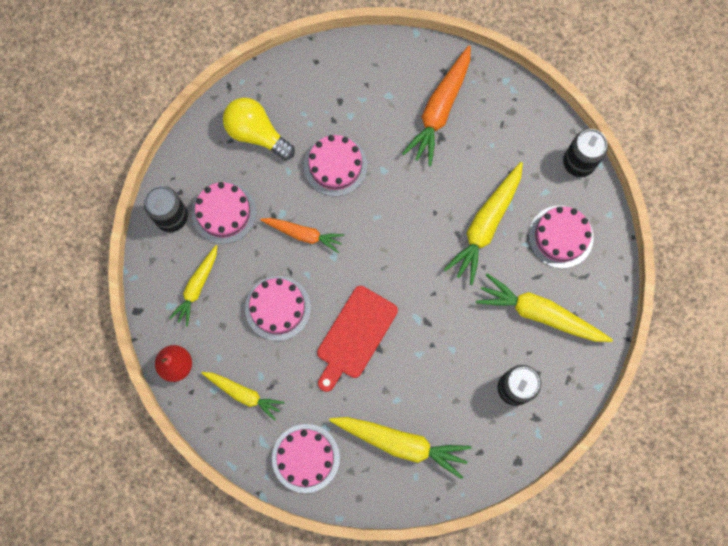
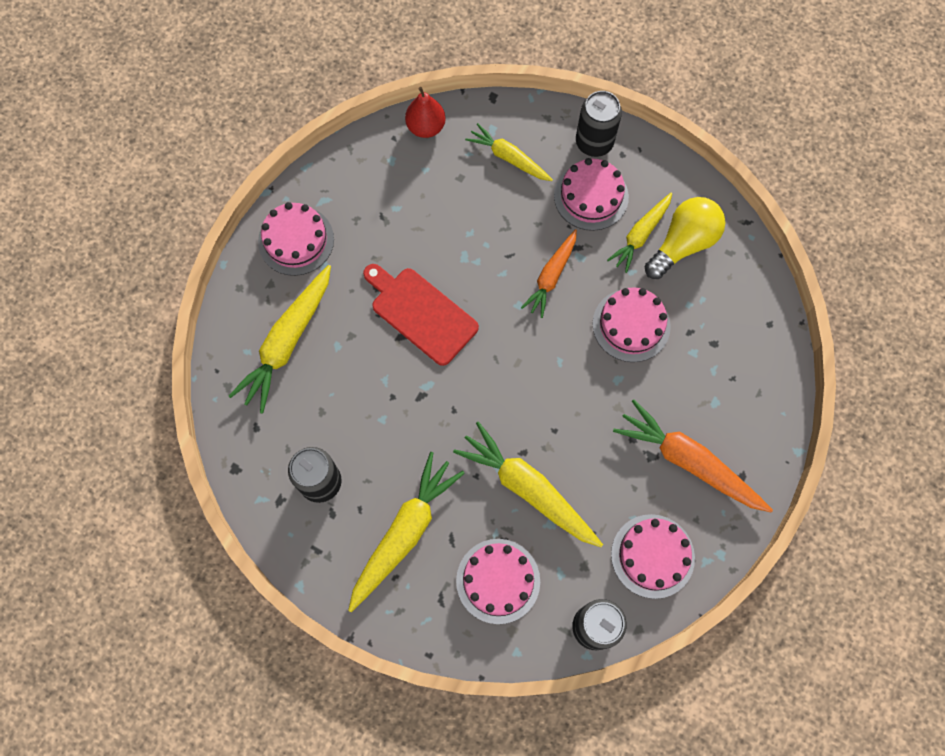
camera: 100 degrees right, 5 degrees down
yellow carrot [202,372,284,421] -> yellow carrot moved to [607,193,672,273]
pink cake [245,276,311,341] -> pink cake moved to [611,514,695,599]

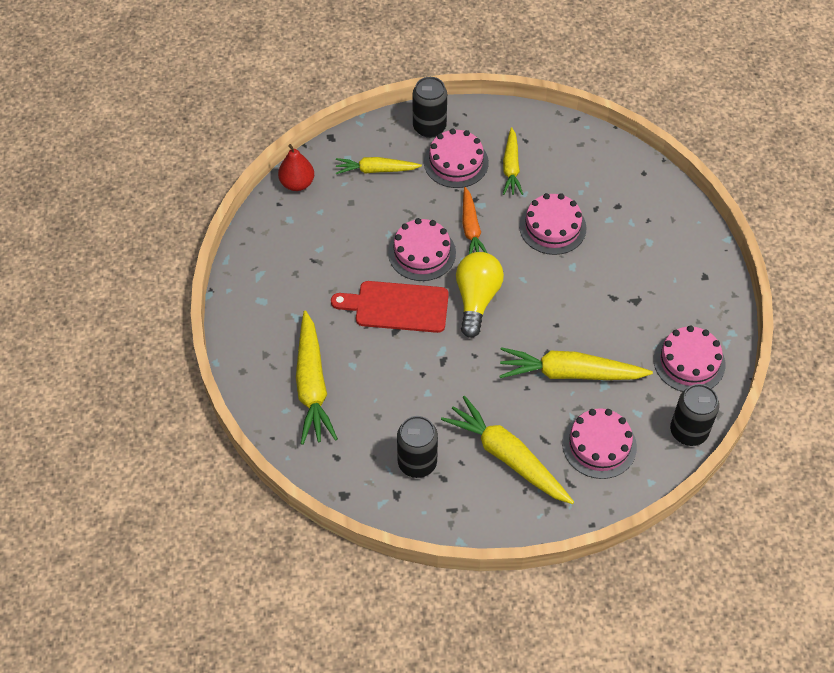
camera: 35 degrees left, 15 degrees down
pink cake [258,202,334,276] -> pink cake moved to [388,218,456,281]
yellow carrot [348,452,465,612] -> yellow carrot turned 45 degrees counterclockwise [441,395,574,504]
orange carrot [613,399,773,512] -> none
yellow light bulb [645,197,725,279] -> yellow light bulb moved to [456,252,504,338]

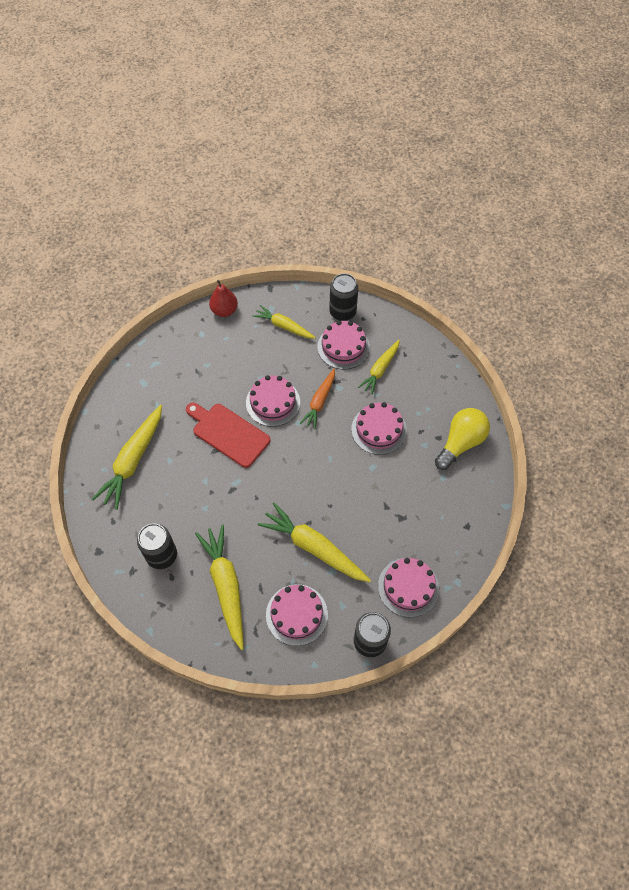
camera: 30 degrees right, 5 degrees up
yellow light bulb [456,252,504,338] -> yellow light bulb moved to [435,408,490,470]

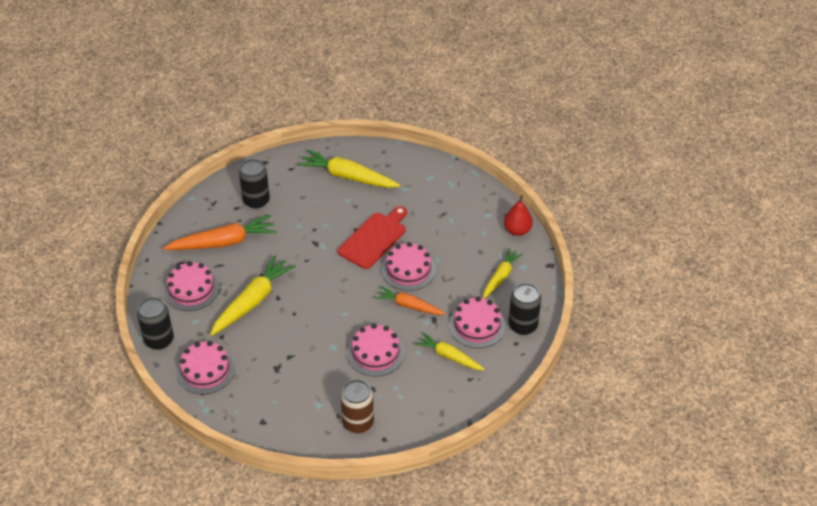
camera: 90 degrees right, 15 degrees down
yellow carrot [195,525,244,650] -> orange carrot [163,215,277,250]
yellow light bulb [435,408,490,470] -> brown can [340,380,374,433]

